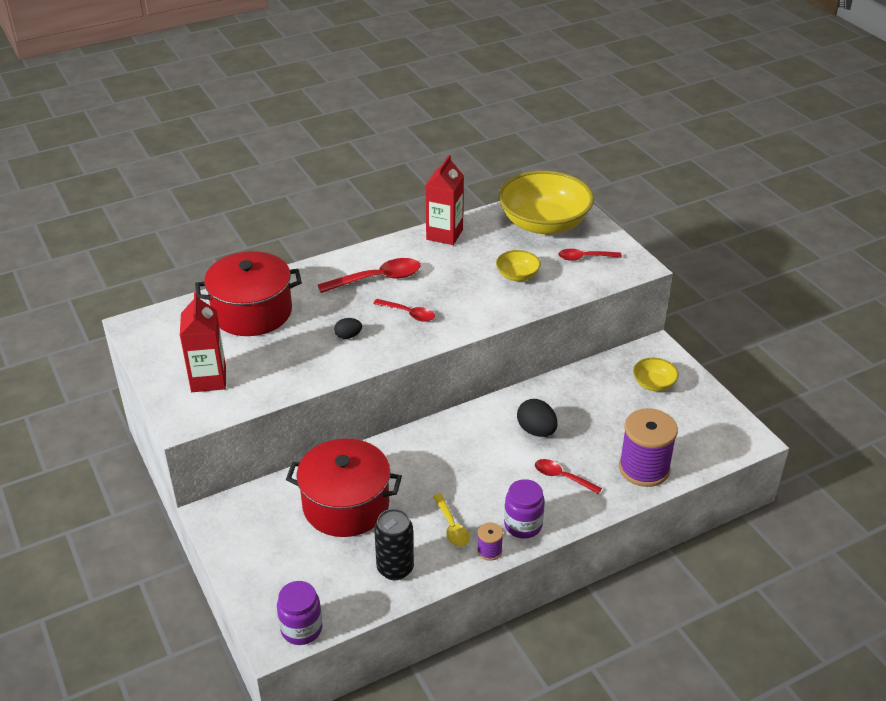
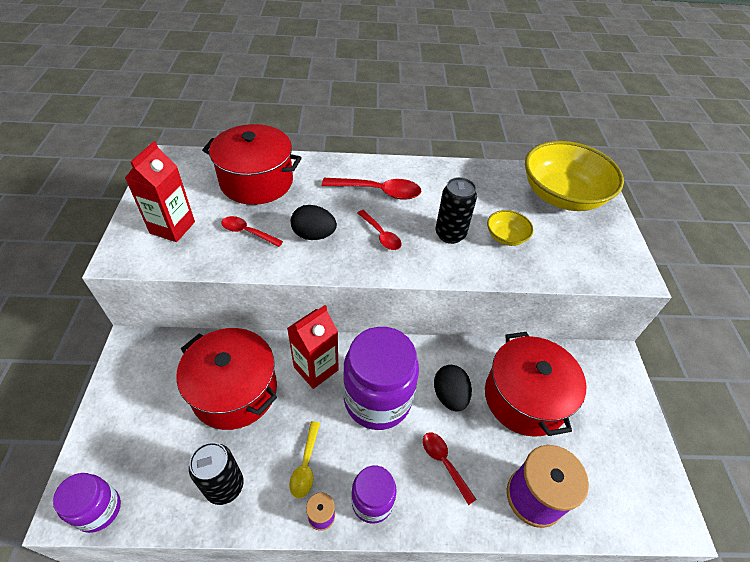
camera: 25 degrees right, 10 degrees up
black egg [334,318,362,339] -> black egg [291,205,337,240], size x1.68
red carton [425,155,464,245] -> red carton moved to [287,305,339,389]
red spoon [558,249,622,261] -> red spoon moved to [221,216,283,247]
yellow bowl [633,358,679,391] -> none
none -> purple jar [343,327,419,430]
none -> black can [436,177,477,244]
none -> red pot [485,332,586,437]

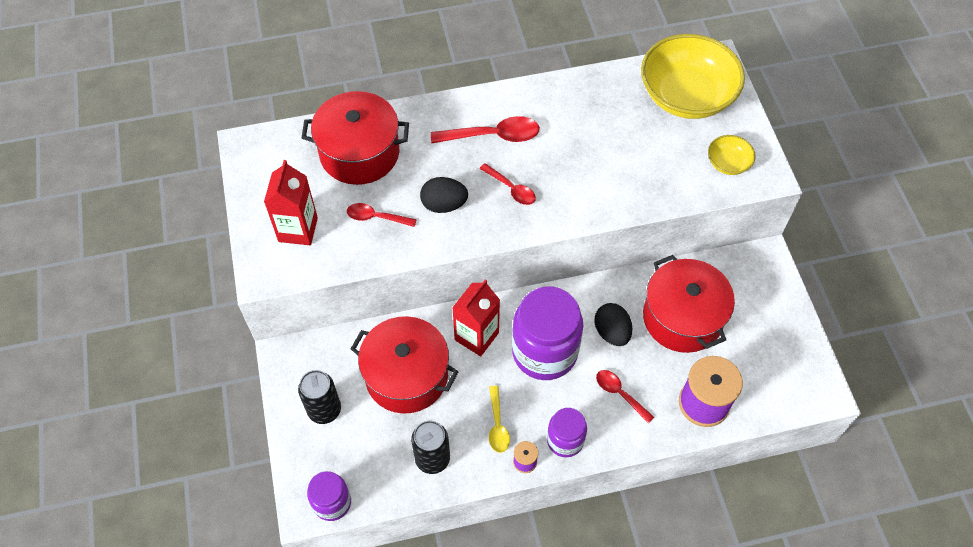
camera: 10 degrees left, 10 degrees up
black can [436,177,477,244] -> black can moved to [298,370,341,424]
yellow bowl [487,210,534,246] -> yellow bowl moved to [708,135,756,175]

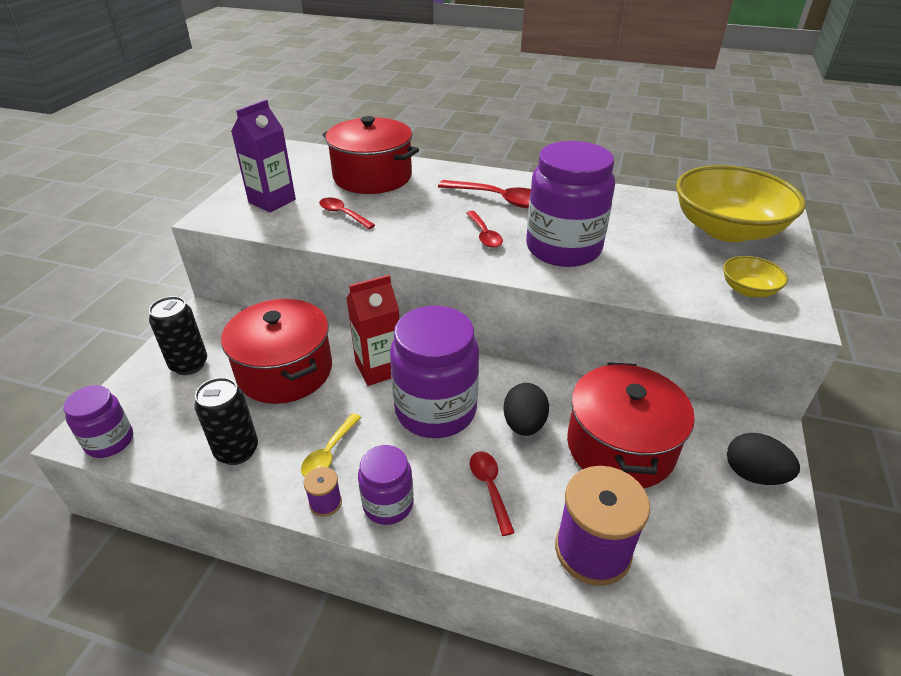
camera: 30 degrees right, 20 degrees down
red carton [264,160,318,245] -> purple carton [231,100,296,212]
black egg [420,177,468,213] -> black egg moved to [727,433,800,485]
none -> purple jar [526,141,615,267]

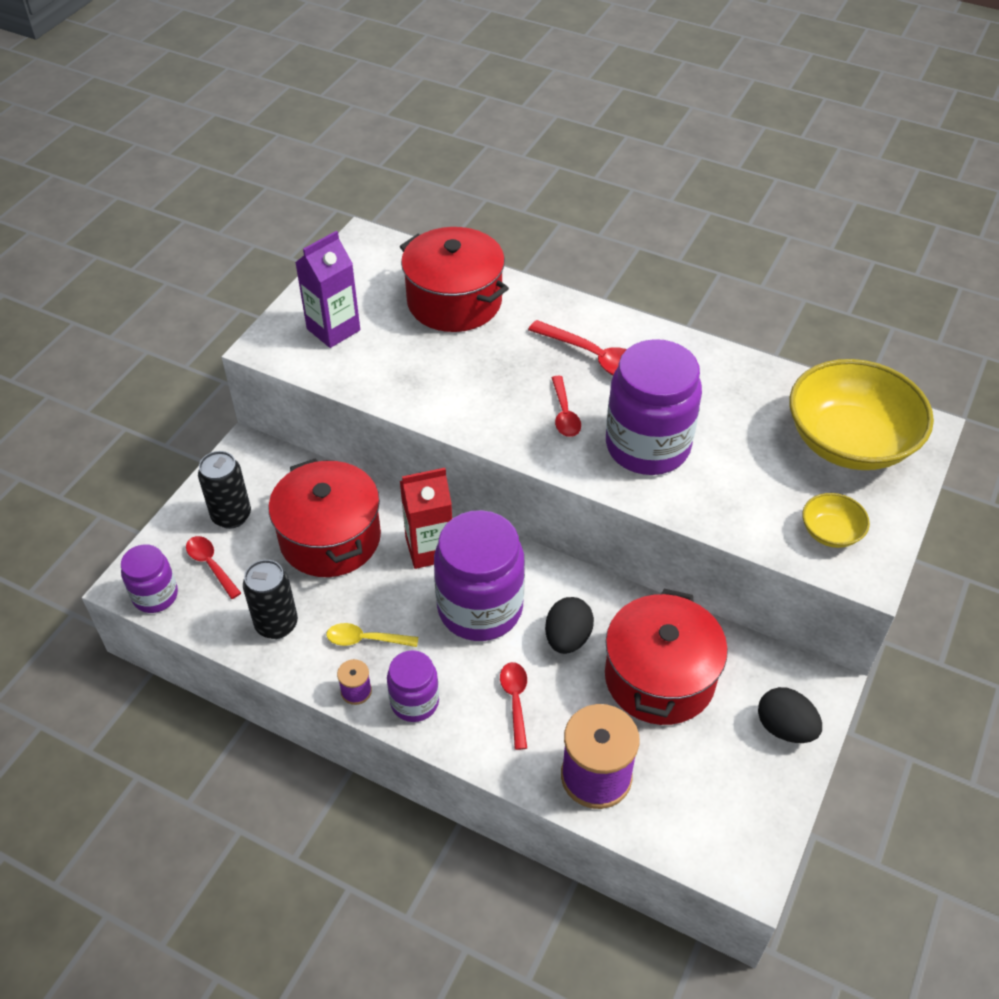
camera: 10 degrees right, 10 degrees up
yellow spoon [301,413,361,477] -> yellow spoon turned 60 degrees clockwise [326,623,418,647]
red spoon [319,198,375,229] -> red spoon moved to [186,536,241,599]

